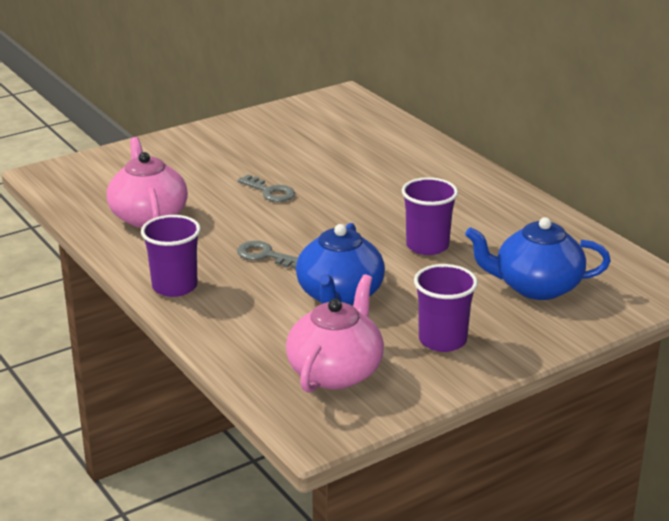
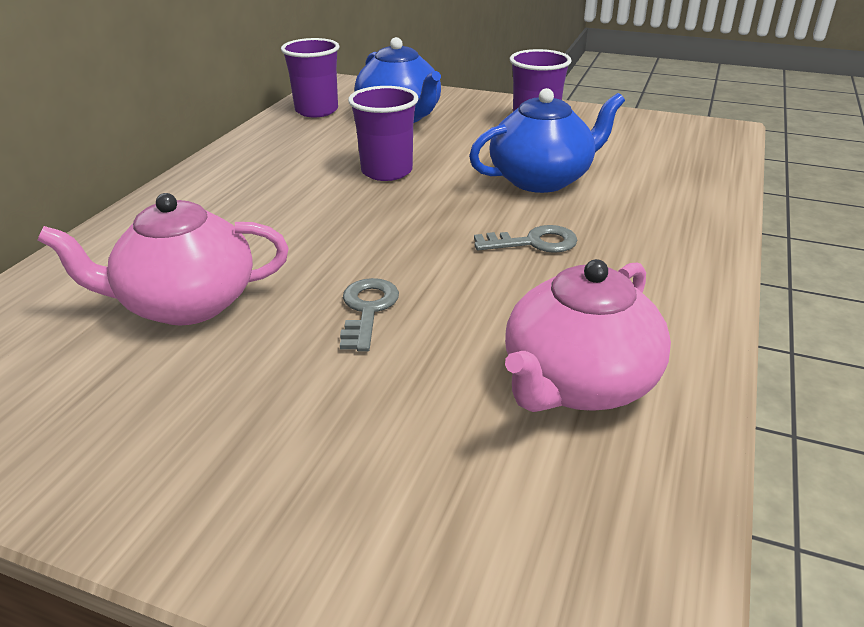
camera: 125 degrees left, 5 degrees up
purple cup [141,215,201,297] -> purple cup moved to [281,38,340,117]
grey key [237,241,298,269] -> grey key turned 90 degrees counterclockwise [474,225,578,253]
pink teapot [286,274,384,393] -> pink teapot moved to [37,193,288,325]

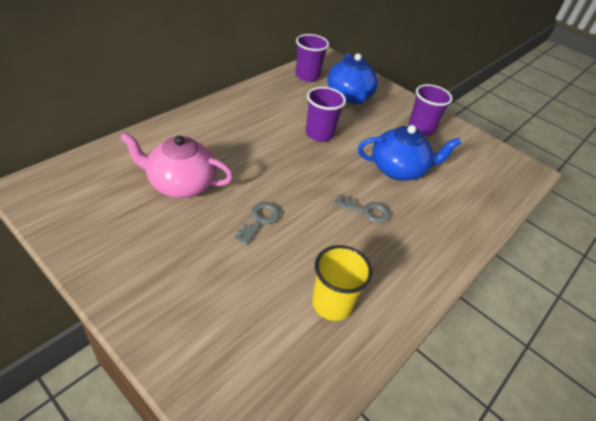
camera: 15 degrees right, 10 degrees up
pink teapot [505,259,671,412] -> yellow cup [312,245,373,321]

